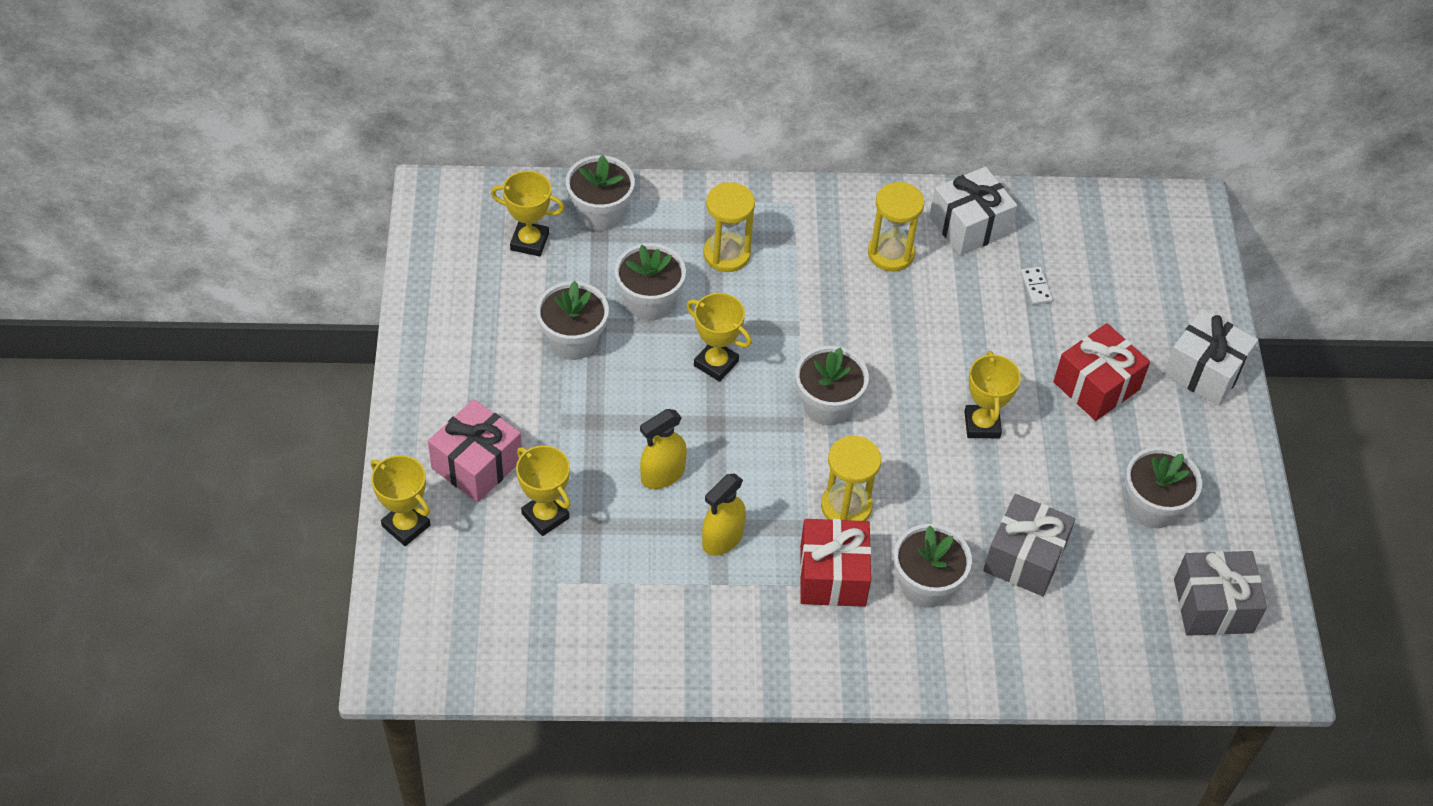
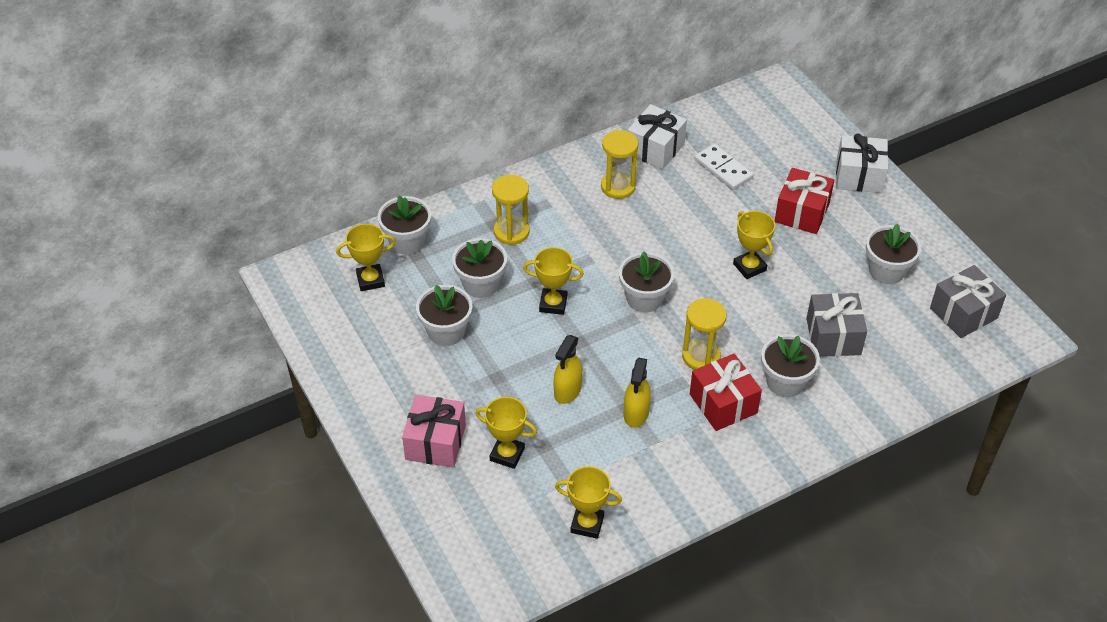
camera: 25 degrees left, 5 degrees down
yellow trophy [371,455,430,546] -> yellow trophy moved to [555,466,622,539]
white domino [1021,267,1053,305] -> white domino [694,144,753,190], size x1.81

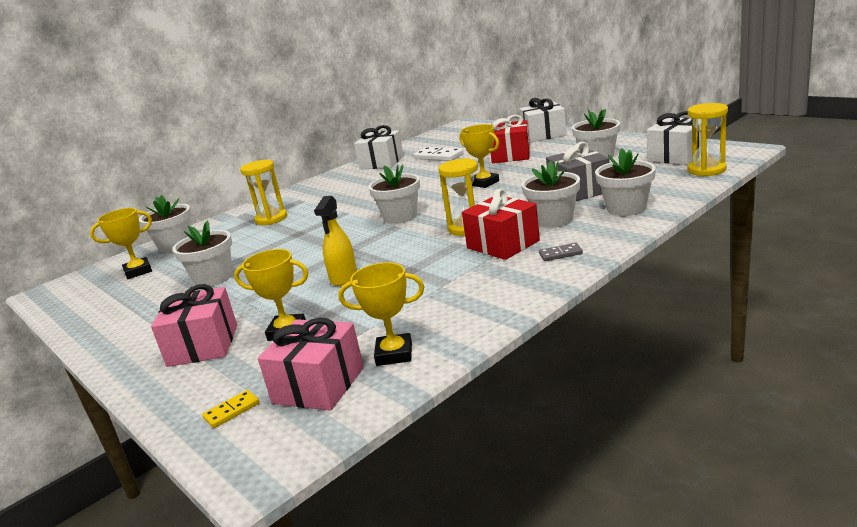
camera: 10 degrees left, 25 degrees down
white flower pot [452,238,507,298] -> white flower pot moved to [595,149,656,216]
yellow trophy [523,247,584,315] -> none
yellow hourglass [601,130,638,199] -> yellow hourglass moved to [688,103,728,176]
yellow spray bottle [624,358,651,428] -> none
grey gift [930,265,1006,338] -> white gift [647,111,701,165]
none -> yellow domino [202,390,260,428]
none -> pink gift [258,318,364,411]
none -> grey domino [539,243,583,261]

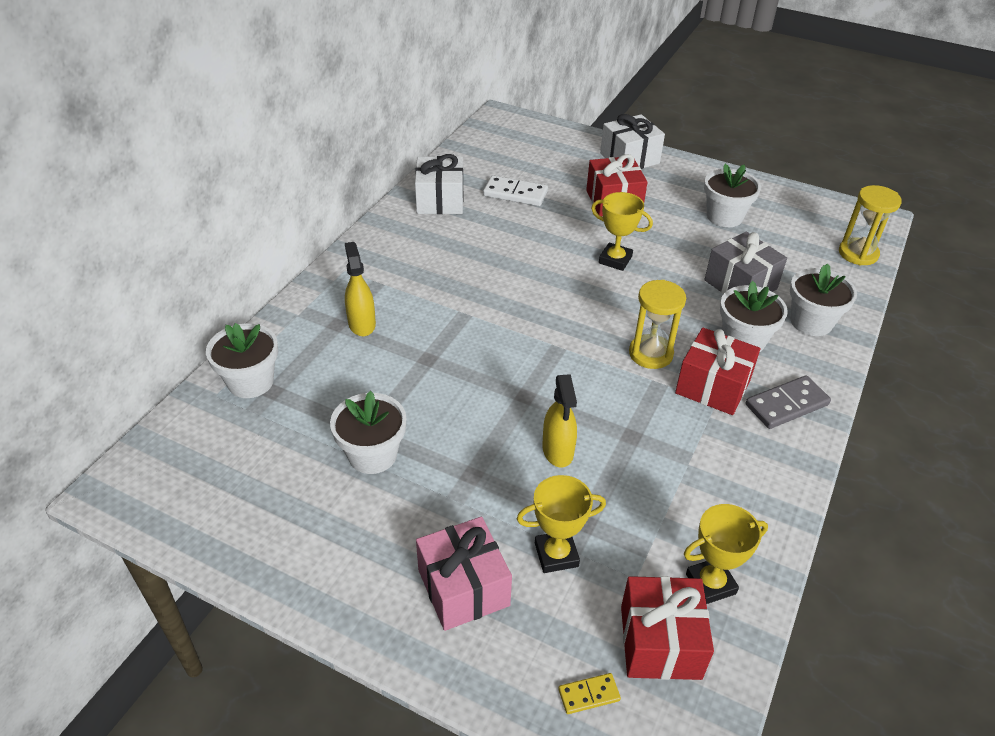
camera: 25 degrees left, 20 degrees up
yellow trophy [90,208,152,279] -> none
yellow domino [202,390,260,428] -> yellow domino turned 45 degrees clockwise [558,673,621,714]
yellow hourglass [240,160,287,225] -> yellow spray bottle [345,242,376,336]
pink gift [258,318,364,411] -> red gift [621,576,714,680]
white flower pot [368,165,420,224] -> none
grey domino [539,243,583,261] -> grey domino [746,376,831,429], size x1.81
white gift [647,111,701,165] -> none

